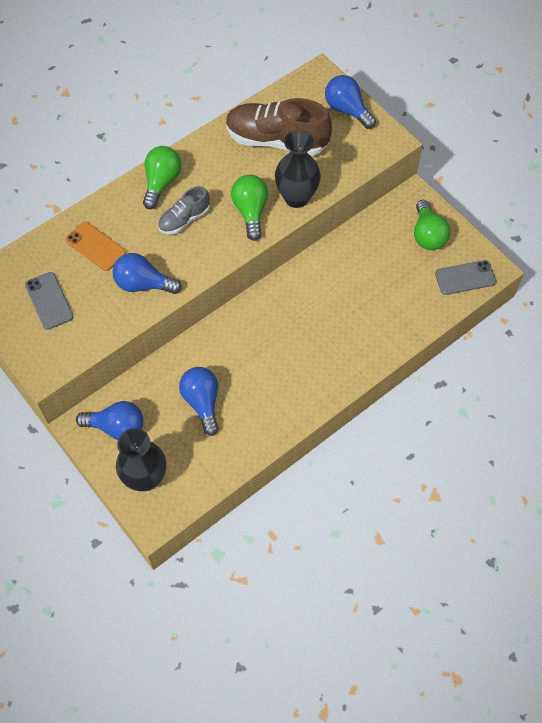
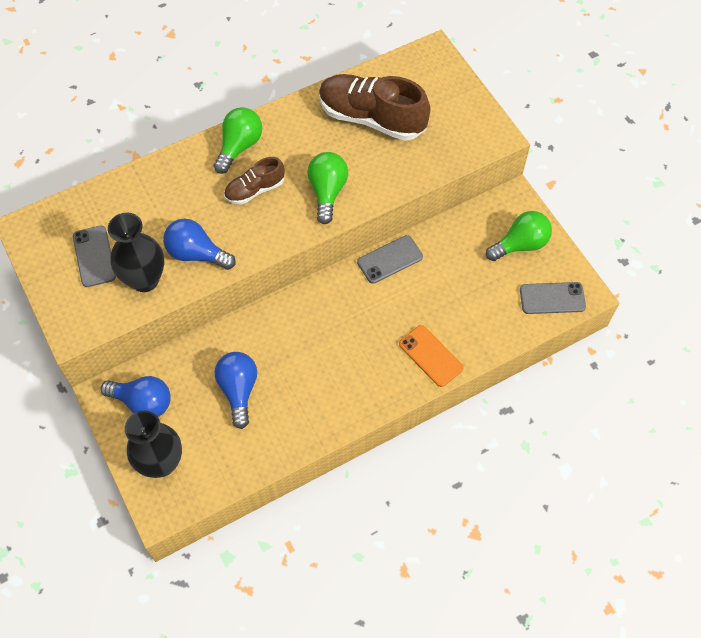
camera: 10 degrees right, 0 degrees up
orange phone [65,222,126,271] -> orange phone moved to [399,325,464,387]
grey shoe [158,186,210,235] -> brown shoe [224,157,285,205]
black vase [275,130,321,208] -> black vase moved to [108,213,164,292]
blue light bulb [325,75,376,129] -> none
green light bulb [414,200,450,250] -> green light bulb turned 120 degrees counterclockwise [486,211,552,261]
none -> grey phone [357,235,423,284]

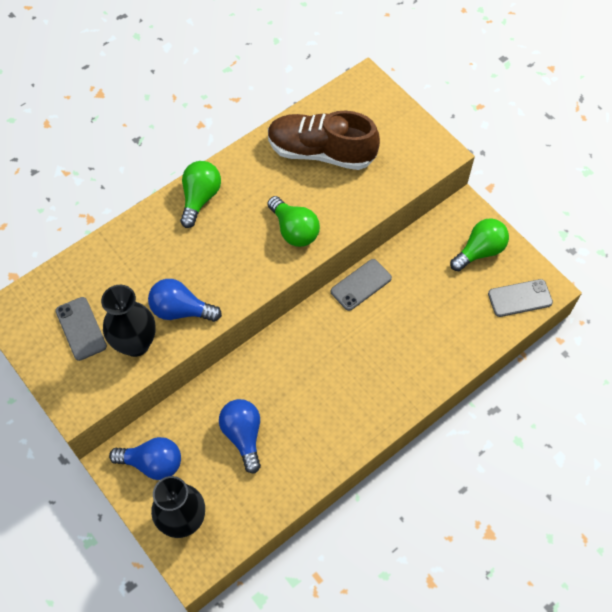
camera: 10 degrees left, 0 degrees up
brown shoe [224,157,285,205] -> none
green light bulb [307,152,348,224] -> green light bulb turned 150 degrees clockwise [267,196,320,247]
orange phone [399,325,464,387] -> none

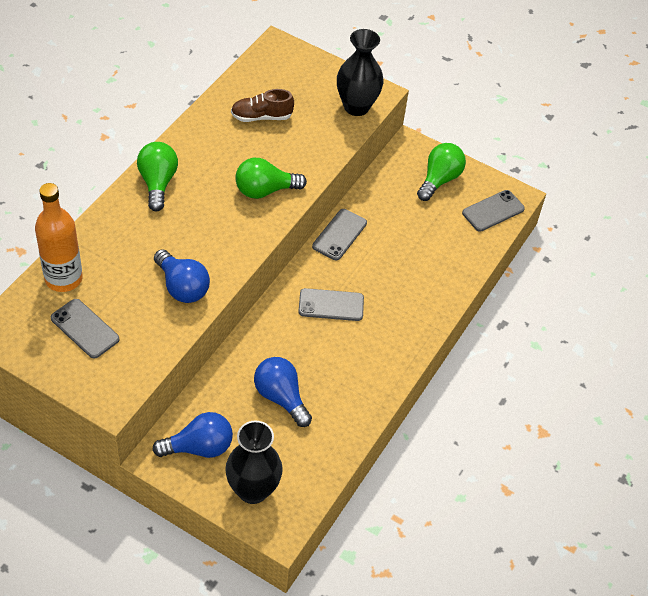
camera: 25 degrees left, 10 degrees down
black vase [101,285,156,357] -> black vase moved to [337,29,383,116]
blue light bulb [148,279,222,322] -> blue light bulb turned 120 degrees counterclockwise [154,249,210,303]
green light bulb [267,196,320,247] -> green light bulb turned 135 degrees clockwise [235,158,307,199]
brown shoe [268,111,380,170] -> brown shoe [231,89,294,122], size x0.54
none -> orange bottle [35,183,83,292]
none -> grey phone [298,288,364,321]

